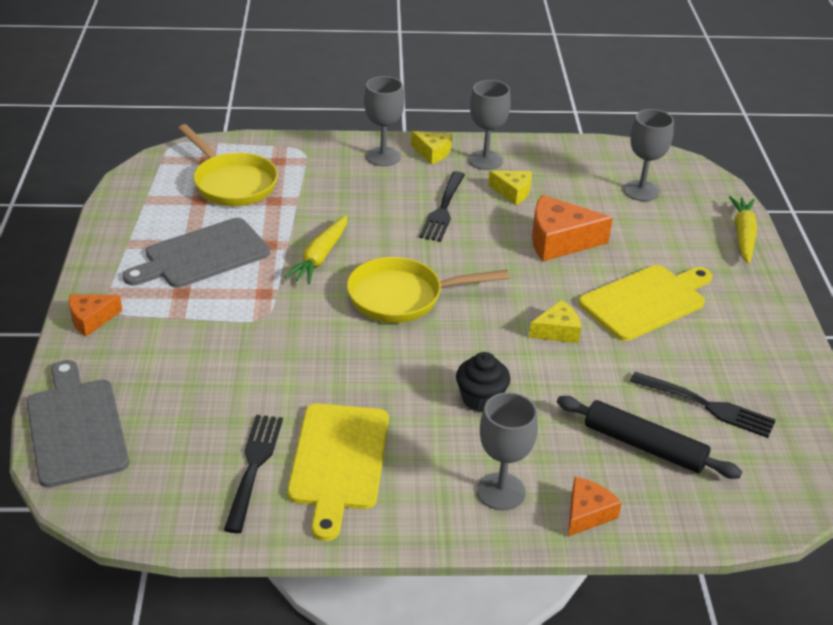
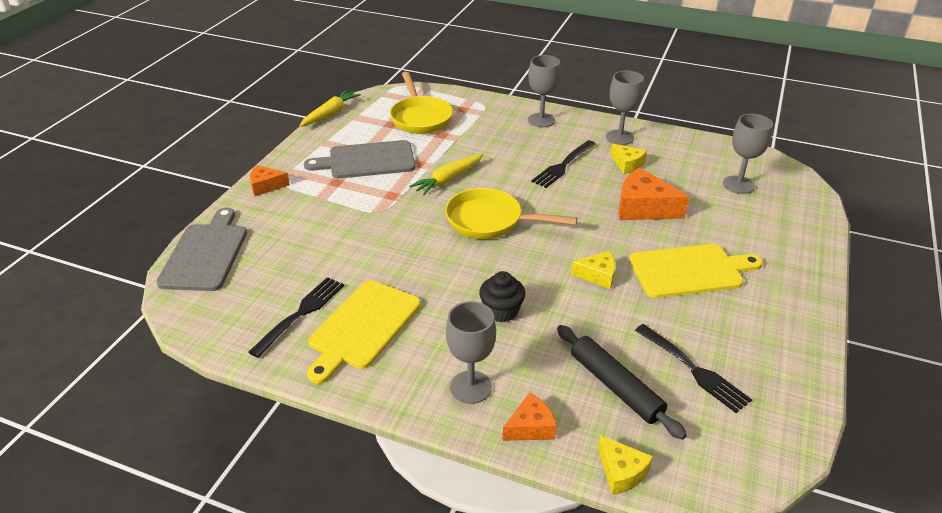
camera: 25 degrees right, 0 degrees up
yellow cheese [411,131,452,164] -> yellow cheese moved to [598,435,653,495]
yellow carrot [729,196,757,264] -> yellow carrot moved to [299,90,361,127]

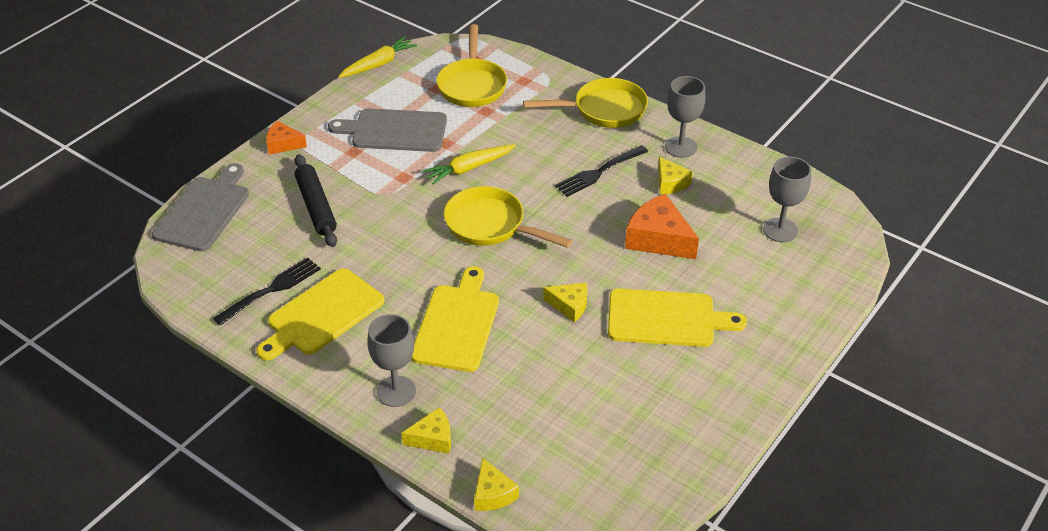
camera: 15 degrees right, 5 degrees up
black cupcake [479,271,525,322] -> yellow cutting board [411,266,499,372]
orange cheese [502,393,557,441] -> yellow cheese [401,407,451,454]
grey goblet [528,55,561,127] -> yellow pan [523,78,648,128]
black rolling pin [557,325,687,440] -> black rolling pin moved to [295,154,337,247]
black fork [635,324,752,413] -> none

